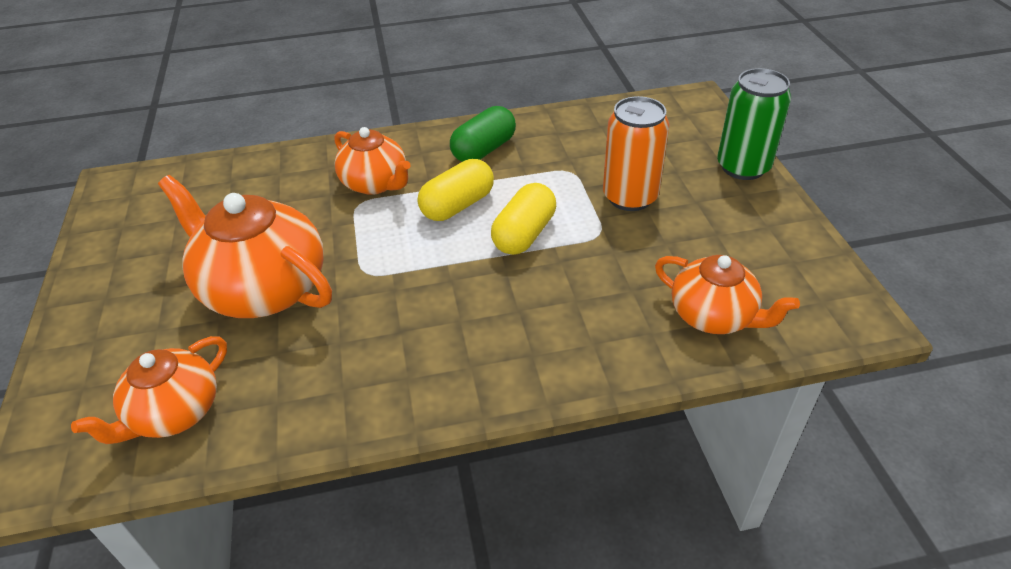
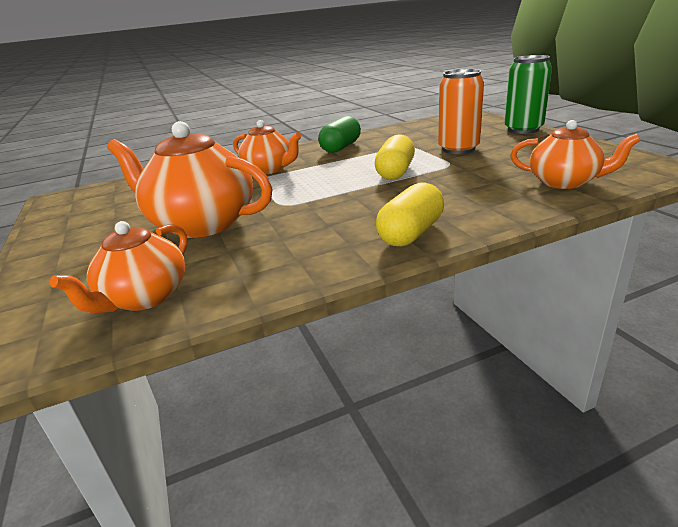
camera: 10 degrees left, 15 degrees down
yellow capsule [418,159,494,221] -> yellow capsule moved to [376,182,444,246]

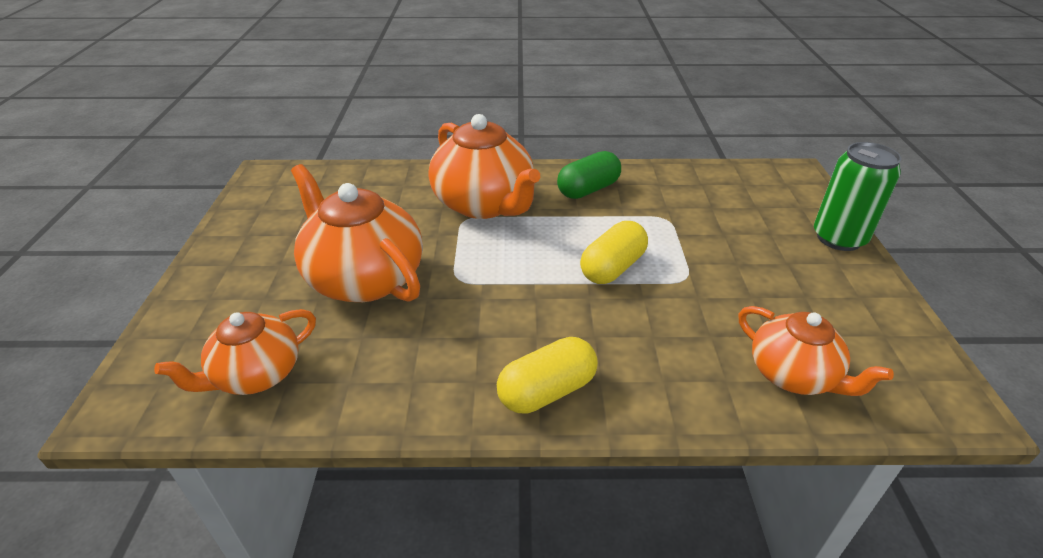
camera: 20 degrees right, 10 degrees up
orange teapot [233,120,301,174] -> orange teapot [429,114,540,219], size x1.61
orange can [438,69,484,154] -> none

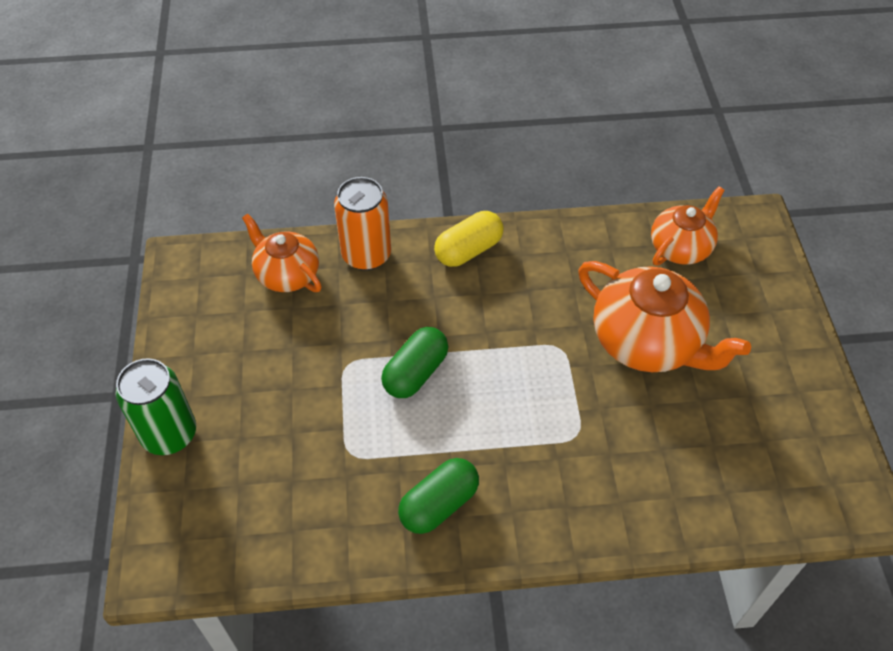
camera: 175 degrees right, 15 degrees up
orange teapot [429,114,540,219] -> none
yellow capsule [580,221,648,284] -> green capsule [381,327,448,398]
none -> orange can [334,177,391,271]

